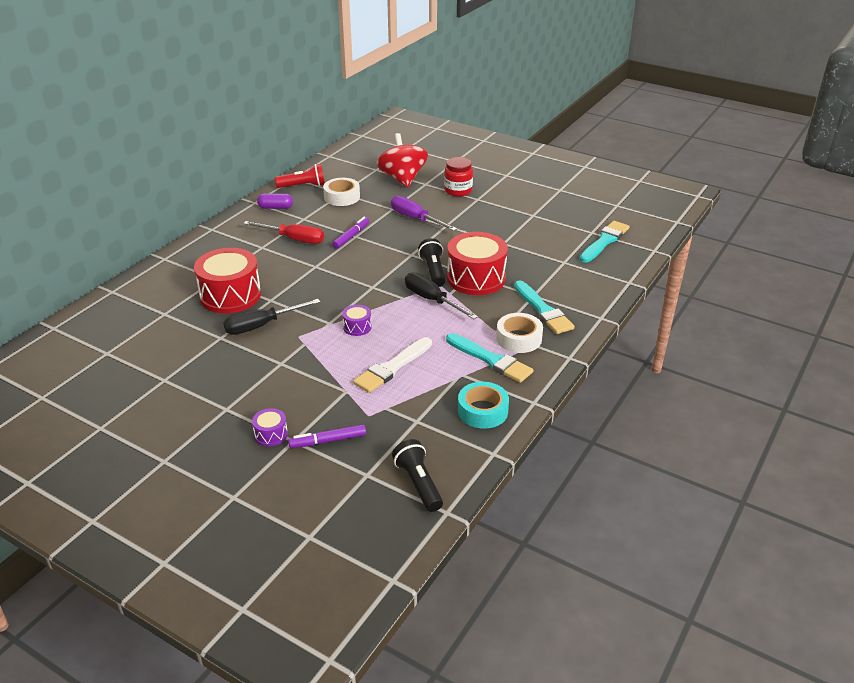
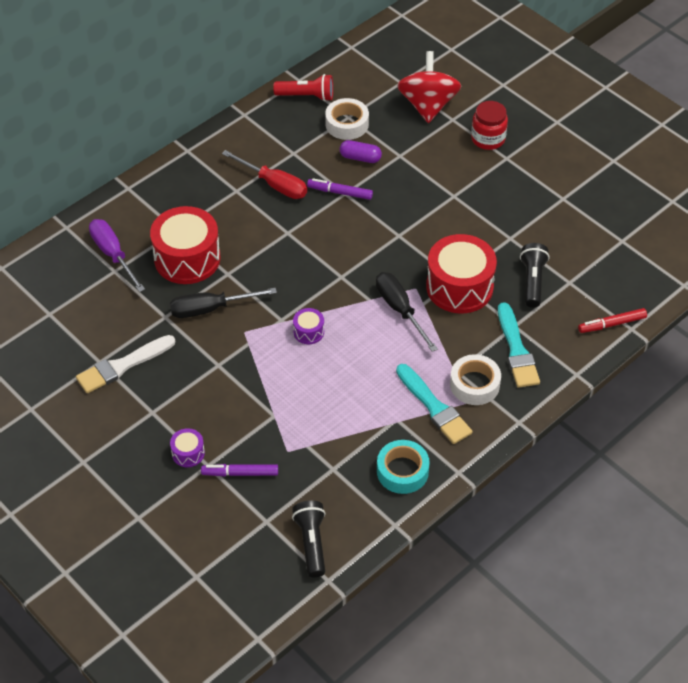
camera: 15 degrees right, 15 degrees up
purple capsule [257,193,293,209] -> purple capsule moved to [340,140,382,163]
purple marker [332,217,369,249] -> purple marker turned 120 degrees counterclockwise [307,178,373,200]
white brush [353,337,432,393] -> white brush moved to [76,335,175,393]
purple screwdriver [391,196,457,231] -> purple screwdriver moved to [89,219,145,292]
black flashlight [418,238,446,287] -> black flashlight moved to [520,243,550,308]
turquoise brush [580,221,630,262] -> none
none -> red marker [578,308,647,333]

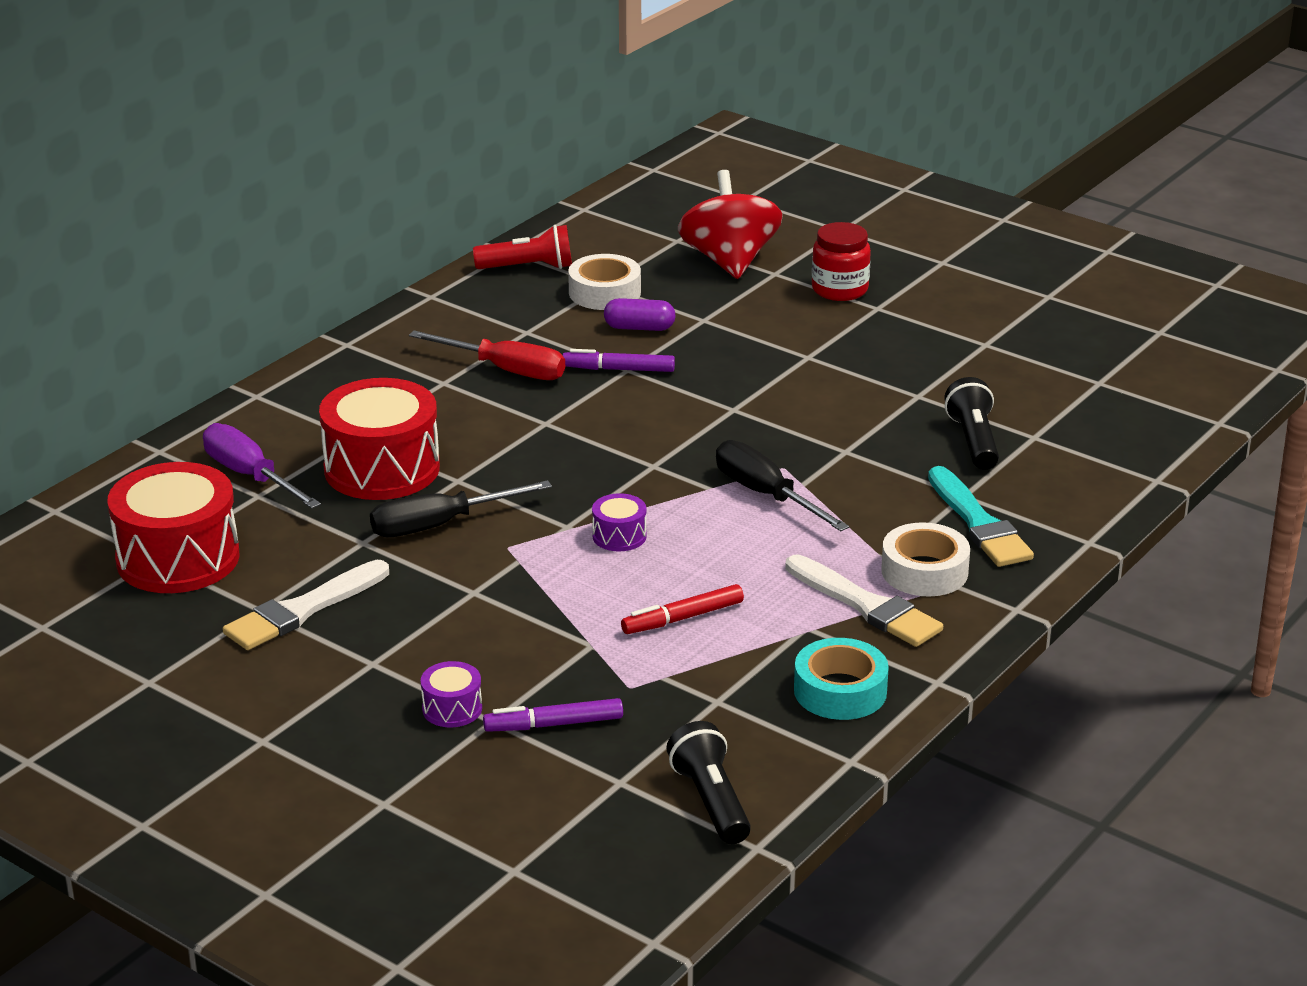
camera: 10 degrees left, 20 degrees down
turquoise brush [396,364,473,444] -> white brush [785,555,943,647]
red drum [426,234,497,313] -> red drum moved to [107,462,240,593]
red marker [578,308,647,333] -> red marker moved to [621,584,744,634]

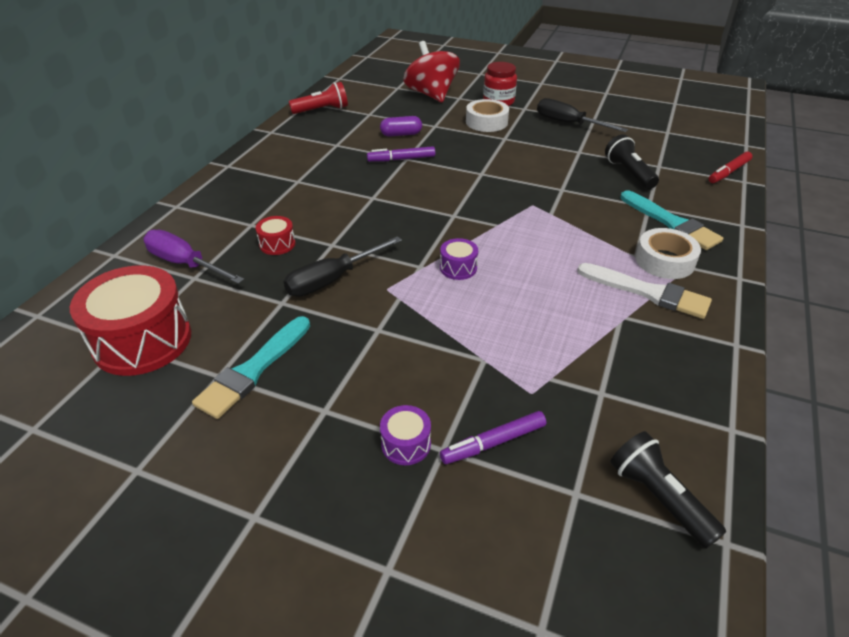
camera: 15 degrees left, 10 degrees up
white brush [223,560,389,650] -> turquoise brush [192,316,310,419]
red drum [319,378,440,500] -> red drum [256,216,295,255], size x0.45
red screwdriver [409,330,565,380] -> none
white tape [568,254,641,310] -> white tape moved to [466,99,509,132]
red marker [621,584,744,634] -> red marker moved to [709,152,752,183]
black screwdriver [716,440,849,531] -> black screwdriver moved to [537,98,628,132]
turquoise tape [794,638,889,720] -> none

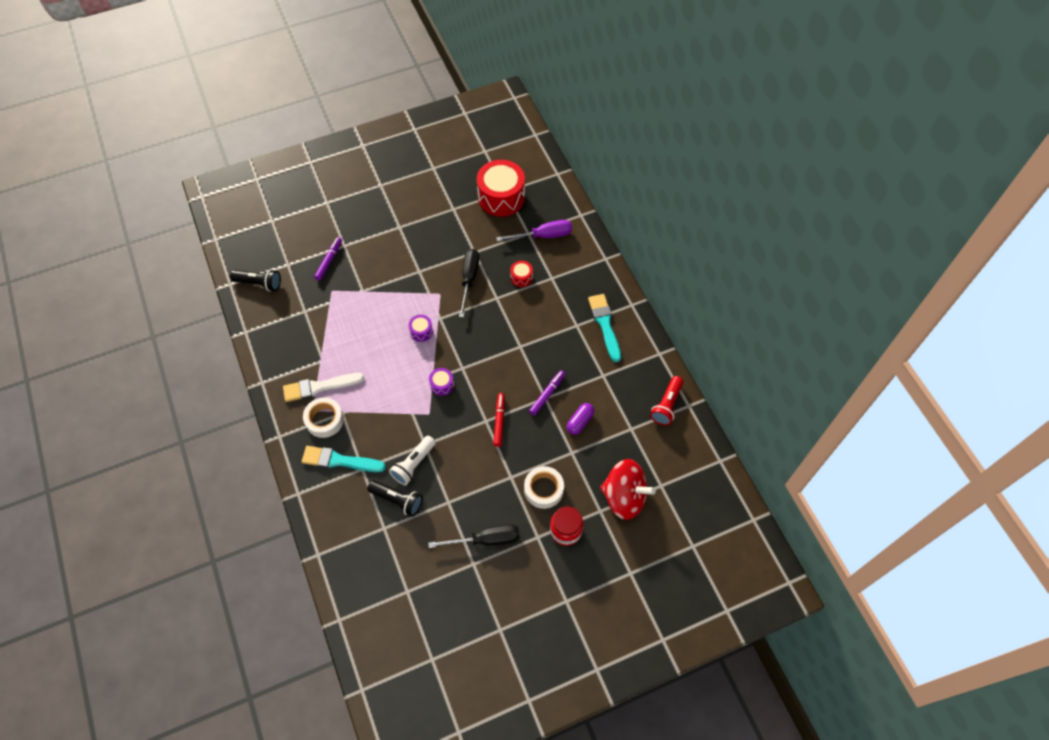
camera: 135 degrees right, 20 degrees up
turquoise brush [192,316,310,419] -> turquoise brush moved to [588,294,621,362]
purple drum [380,405,431,465] -> purple drum moved to [429,368,454,396]
red marker [709,152,752,183] -> red marker moved to [493,393,505,447]
none -> white flashlight [389,436,436,485]

